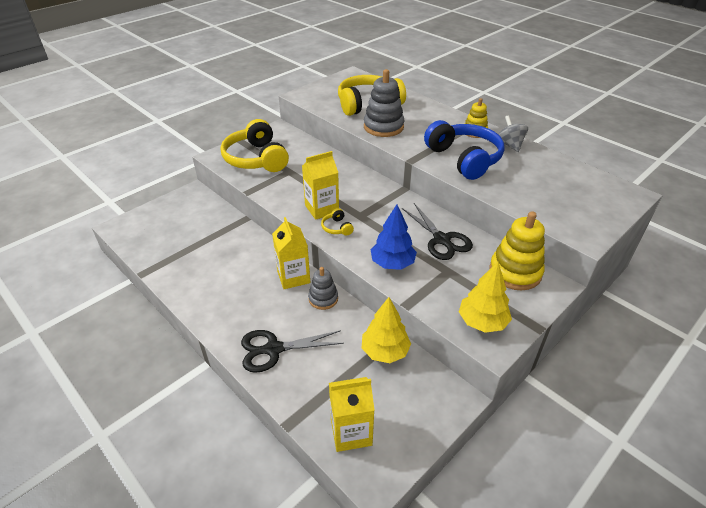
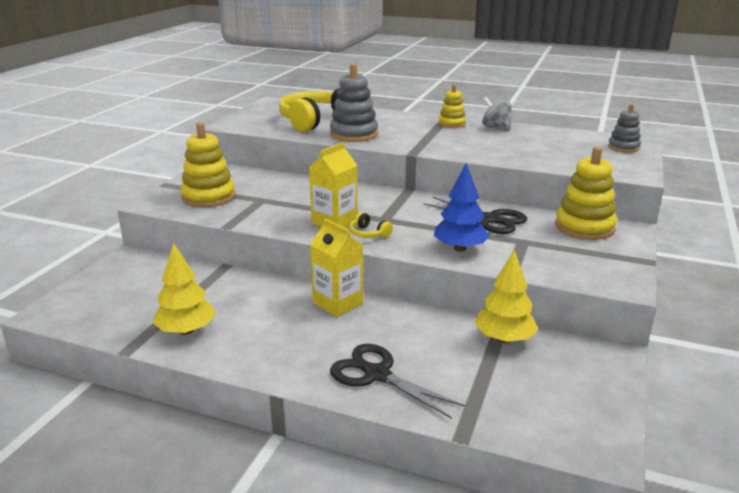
camera: 25 degrees left, 15 degrees down
yellow headphones [220,119,289,172] -> yellow stacking toy [181,122,235,207]
black scissors [241,330,344,373] -> black scissors turned 75 degrees clockwise [330,344,465,419]
grey stacking toy [308,267,338,310] -> grey stacking toy moved to [608,104,641,152]
yellow carton [329,377,375,452] -> none
blue headphones [424,120,504,180] -> none
yellow tree [459,262,512,333] -> yellow tree moved to [152,243,216,335]

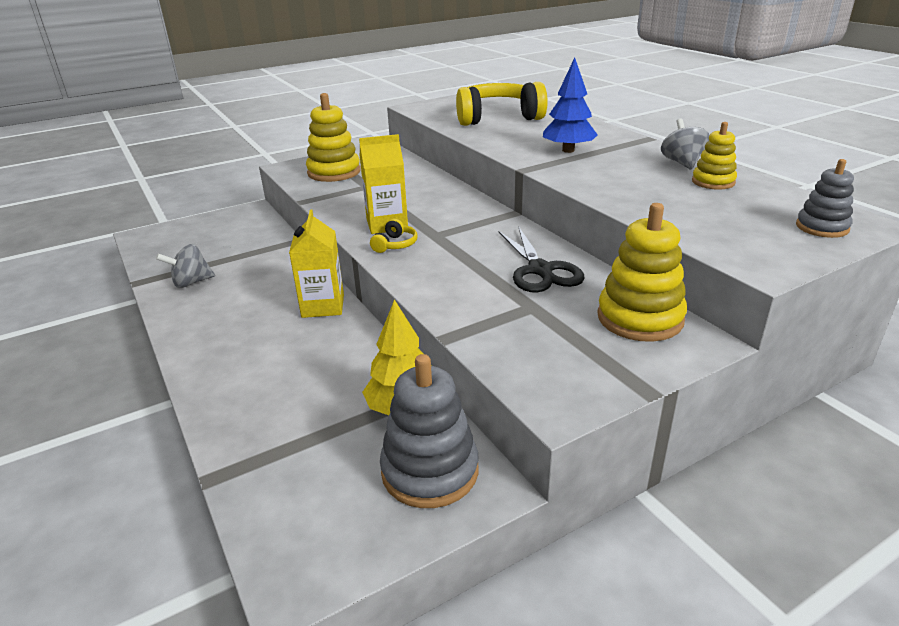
camera: 40 degrees right, 5 degrees up
yellow tree [152,243,216,335] -> grey spinning top [156,244,215,288]
grey stacking toy [330,63,378,142] -> grey stacking toy moved to [380,354,479,508]
black scissors [330,344,465,419] -> none
yellow headphones [349,212,393,238] -> yellow headphones turned 150 degrees counterclockwise [370,219,417,253]
blue tree [434,163,490,251] -> blue tree moved to [543,57,598,153]
yellow stacking toy [438,84,466,128] -> yellow stacking toy moved to [692,122,737,190]

